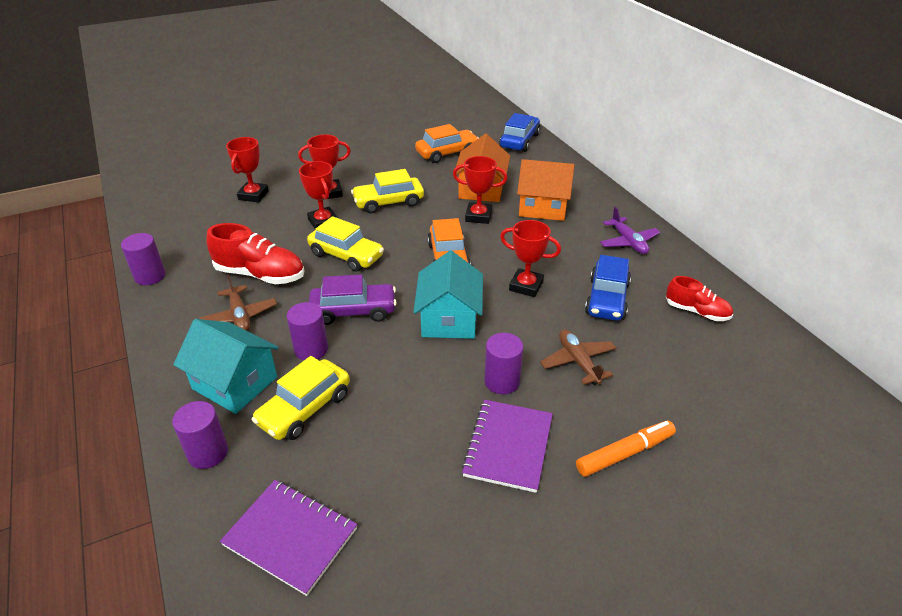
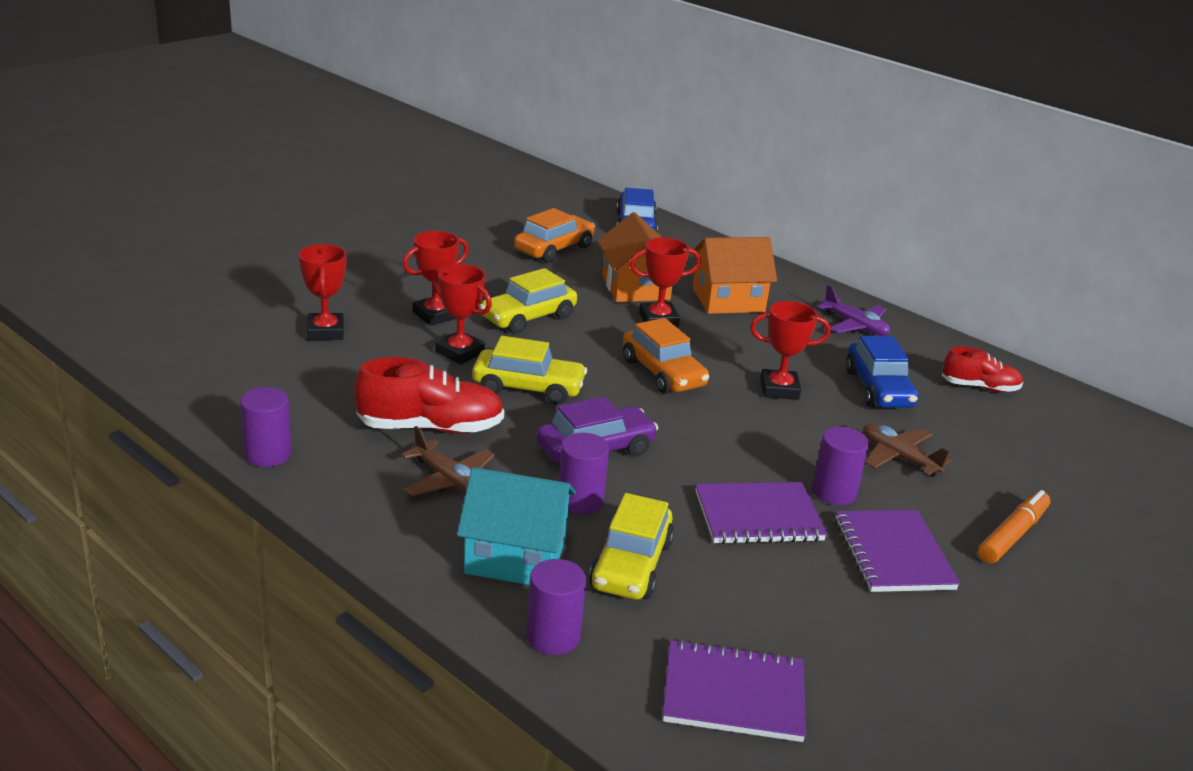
camera: 25 degrees left, 10 degrees down
turquoise house [414,251,483,339] -> none
none -> purple notebook [695,482,827,544]

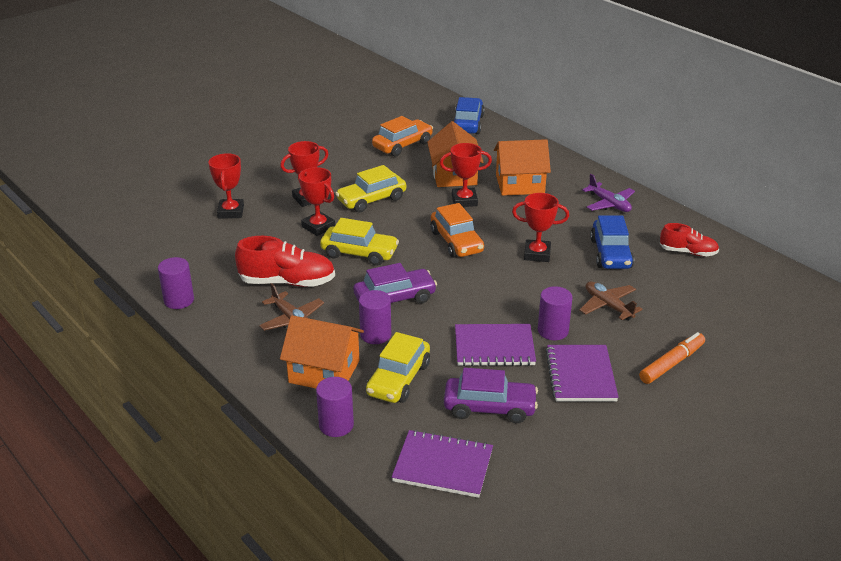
camera: 10 degrees right, 5 degrees up
turquoise house [457,467,576,585] -> orange house [280,315,364,389]
none -> purple car [444,368,538,423]

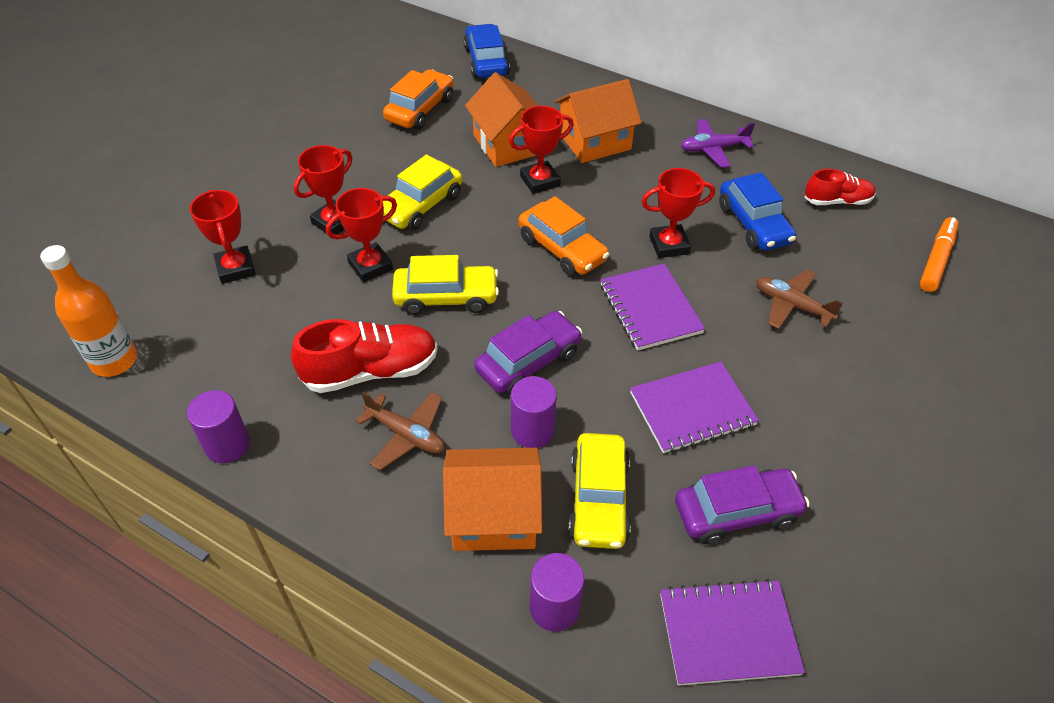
camera: 20 degrees left, 15 degrees up
red trophy [298,167,335,236] -> red trophy turned 60 degrees counterclockwise [326,188,397,282]
purple cylinder [538,286,573,340] -> none
purple notebook [546,345,619,401] -> purple notebook moved to [601,264,705,351]
purple plane [582,174,635,212] -> purple plane turned 135 degrees clockwise [681,119,755,168]
orange marker [639,332,705,384] -> orange marker moved to [920,217,959,292]
none -> orange bottle [40,245,137,377]

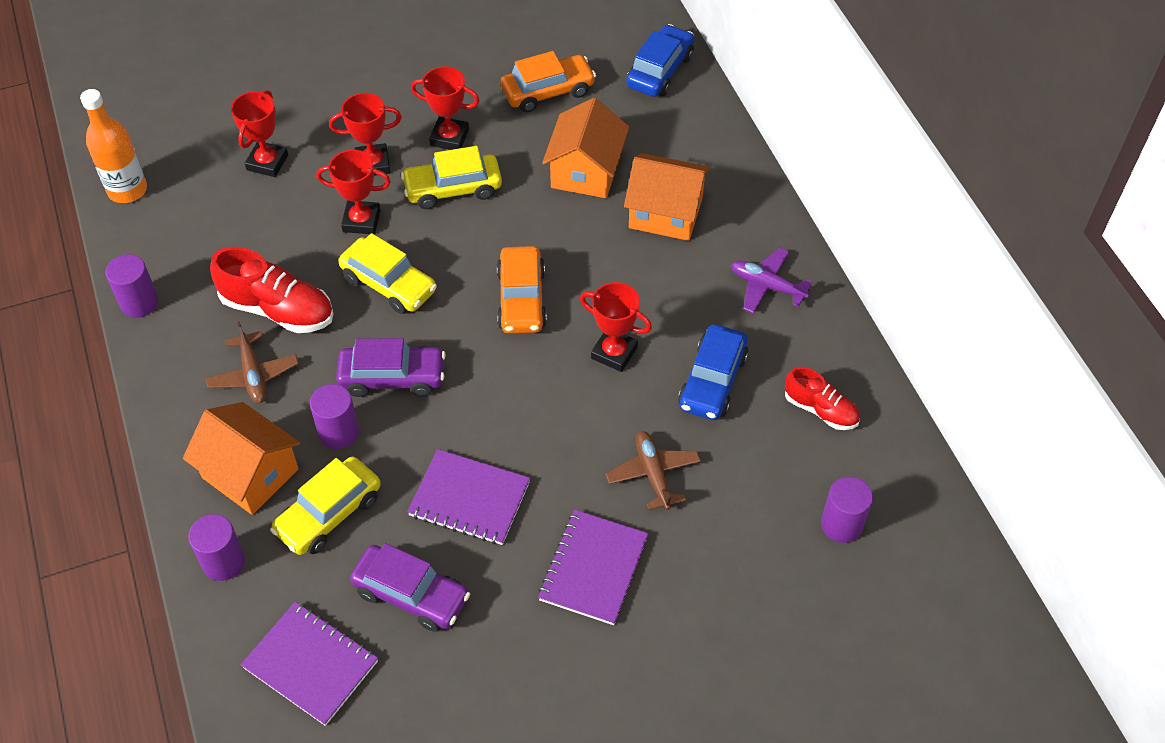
camera: 40 degrees right, 5 degrees up
red trophy [509,106,574,194] -> red trophy moved to [411,66,480,150]
purple notebook [601,264,705,351] -> purple notebook moved to [538,510,649,625]
orange marker [920,217,959,292] -> purple cylinder [821,477,873,543]

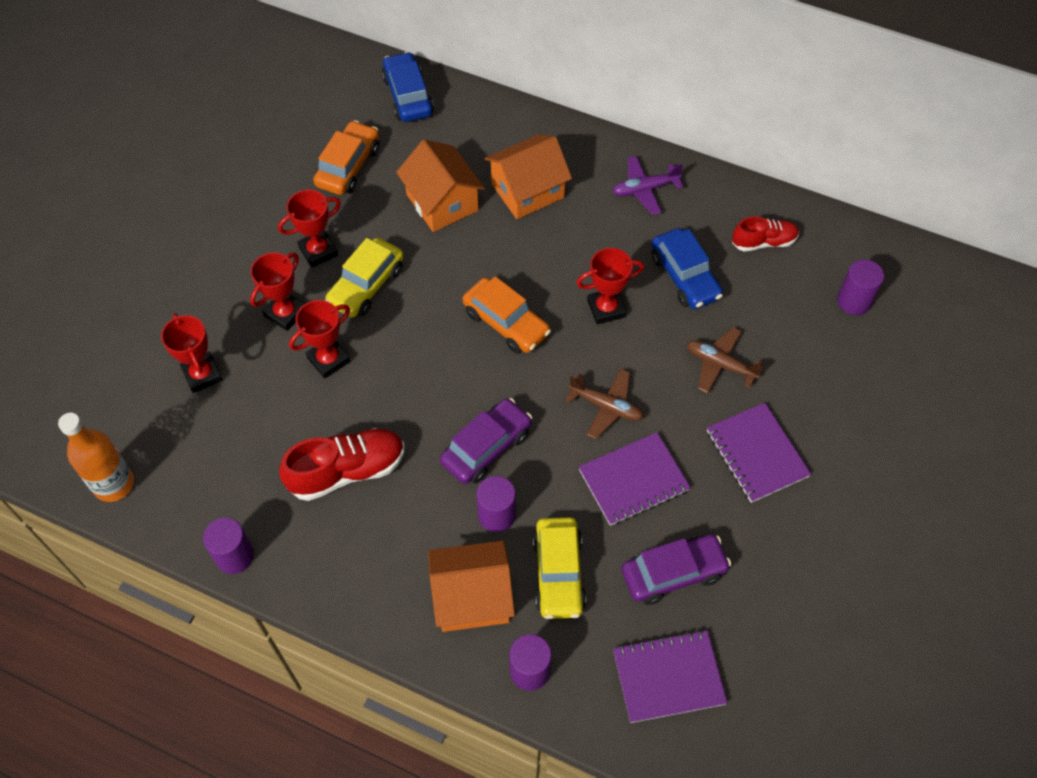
camera: 45 degrees left, 5 degrees up
brown plane [205,321,299,403] -> brown plane moved to [565,369,643,439]
yellow car [338,233,437,314] -> none

